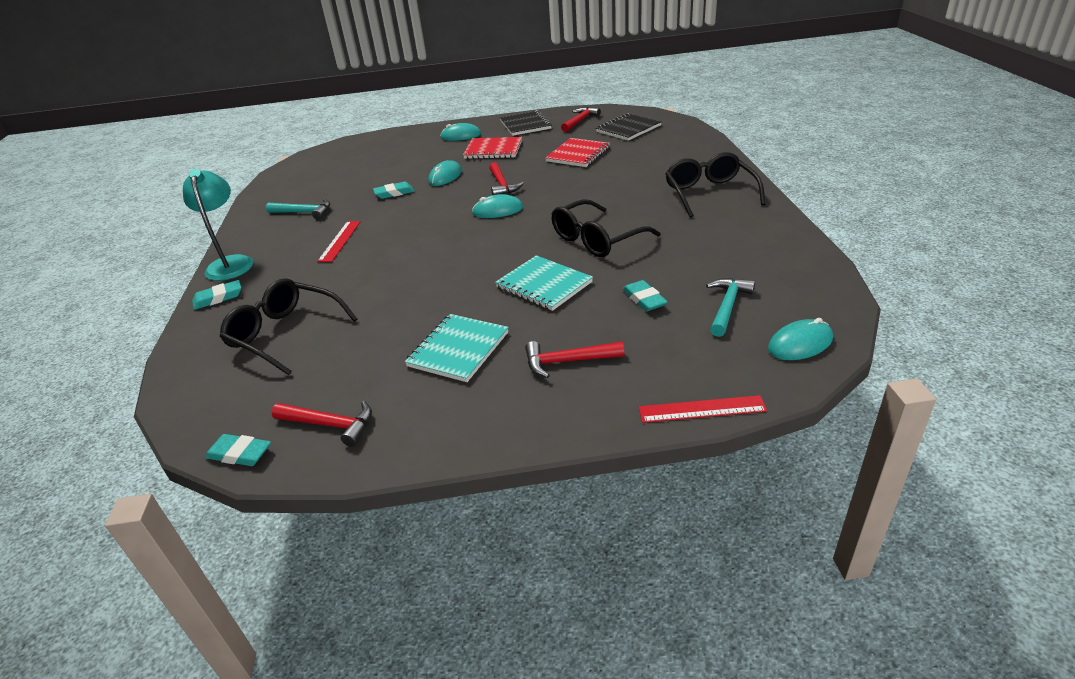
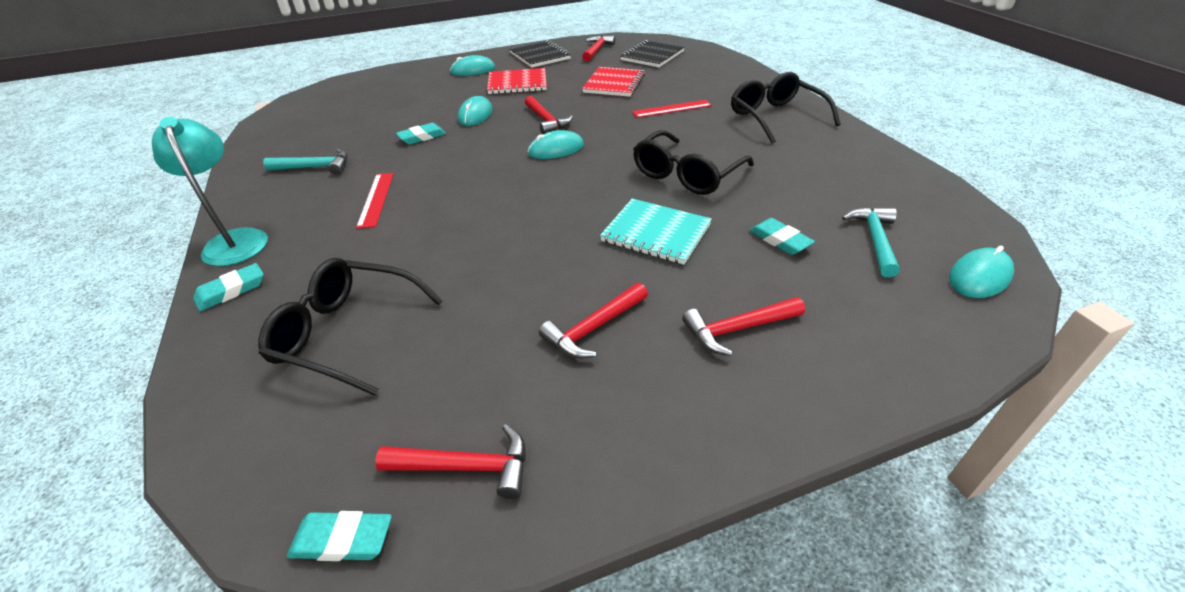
camera: 15 degrees left, 5 degrees up
turquoise notebook [405,314,509,382] -> red hammer [539,282,648,359]
red ruler [639,395,767,423] -> red ruler moved to [632,100,712,118]

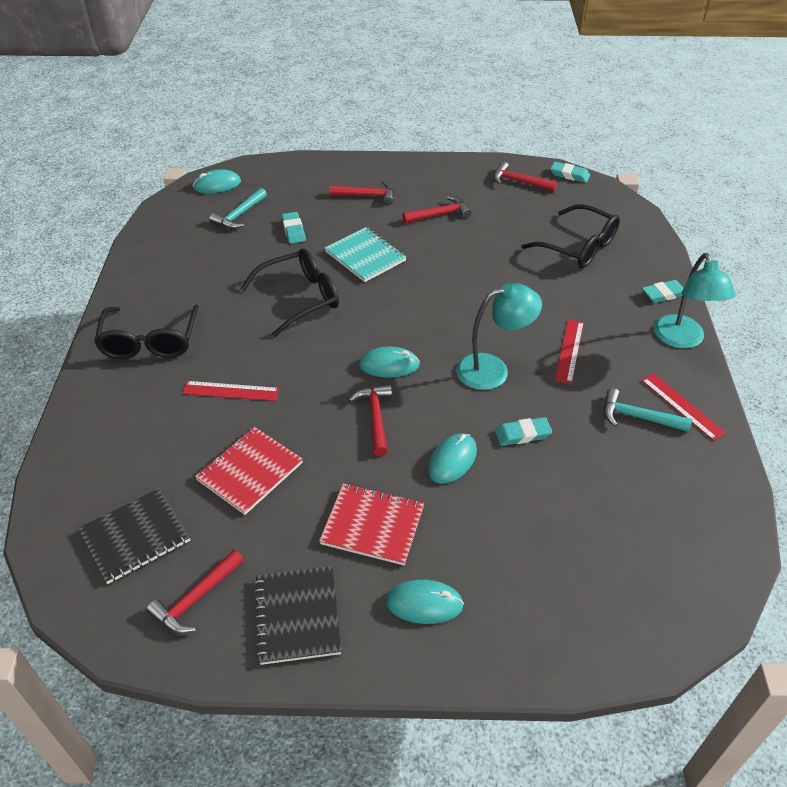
camera: 160 degrees left, 5 degrees up
none -> turquoise lamp [456,283,542,390]
none -> red ruler [641,373,726,441]

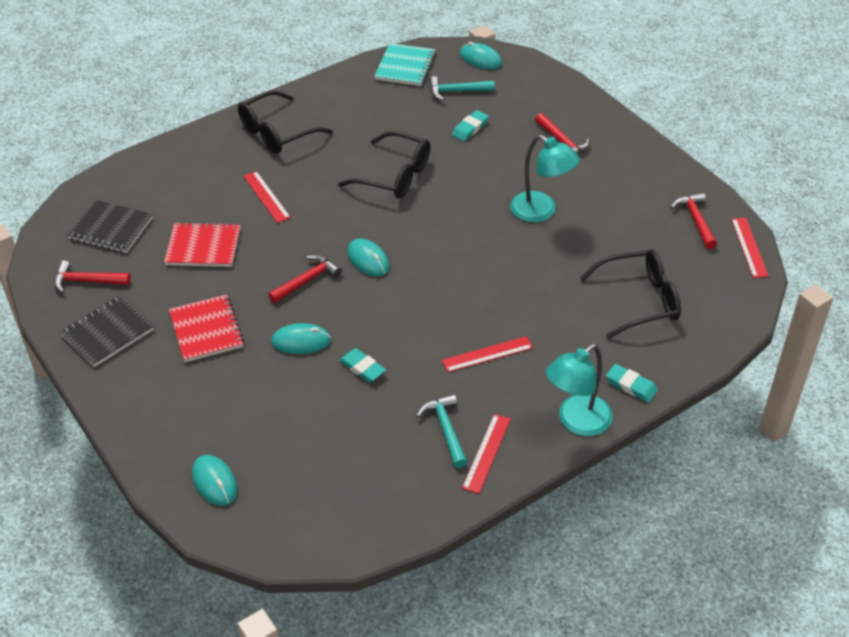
camera: 55 degrees right, 0 degrees up
turquoise notebook [325,227,406,282] -> turquoise notebook moved to [374,43,436,86]
turquoise mouse [386,580,464,624] -> turquoise mouse moved to [192,455,237,506]
red hammer [402,196,472,223] -> none
turquoise lamp [456,283,542,390] -> turquoise lamp moved to [510,135,580,222]
black glasses [521,204,620,268] -> black glasses turned 105 degrees counterclockwise [580,249,681,339]
turquoise eraser [550,162,590,183] -> red ruler [731,218,769,278]

